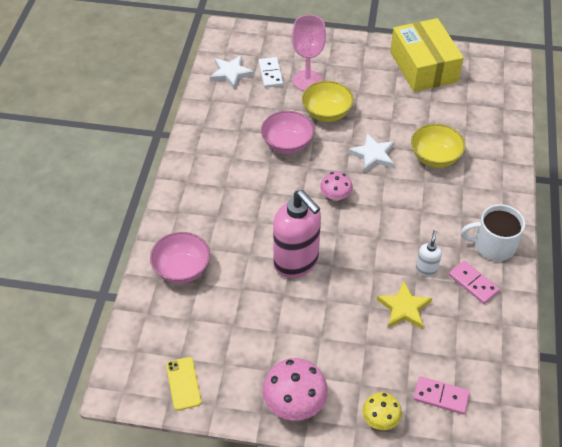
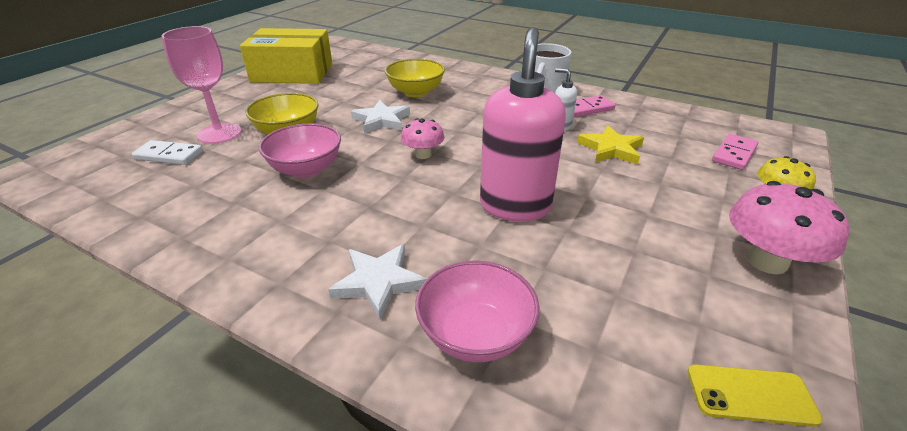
camera: 70 degrees left, 15 degrees down
white star [210,55,254,89] -> white star moved to [328,244,426,320]
pink soap dispenser [273,190,321,278] -> pink soap dispenser turned 60 degrees counterclockwise [480,27,566,222]

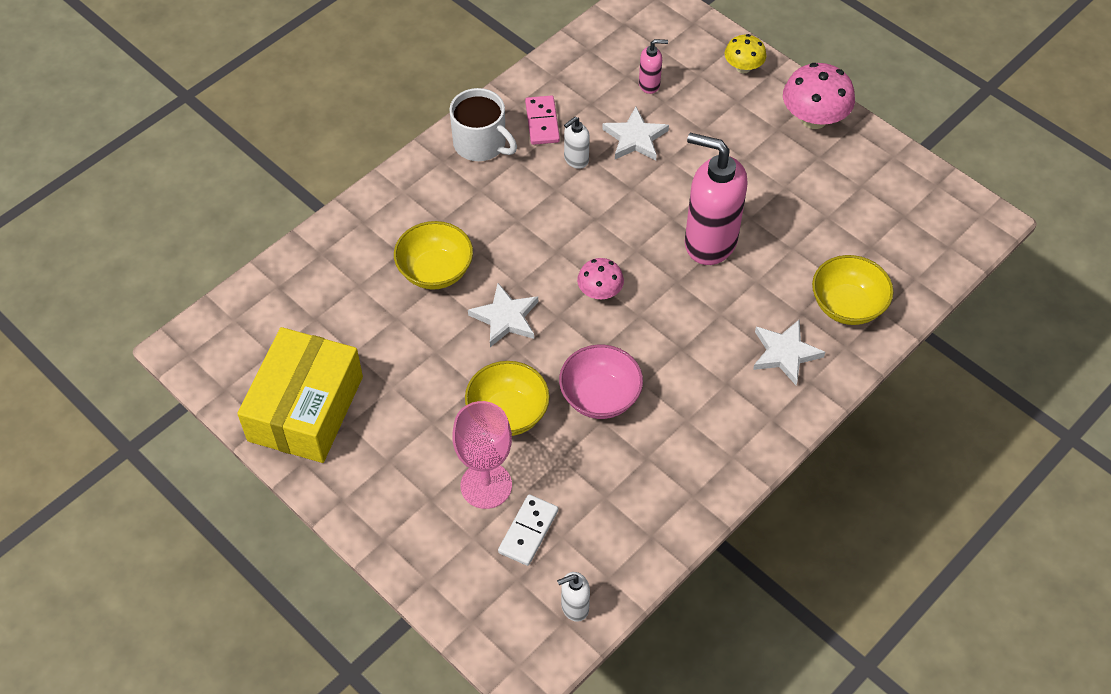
camera: 75 degrees left, 20 degrees up
pink bowl [415,261,539,362] -> yellow bowl [812,255,894,325]
yellow star [577,125,644,164] -> white star [602,107,669,160]
yellow phone [688,364,823,427] -> none
pink domino [712,134,758,170] -> none
none -> white soap dispenser [557,572,590,622]
none -> pink soap dispenser [639,39,668,94]

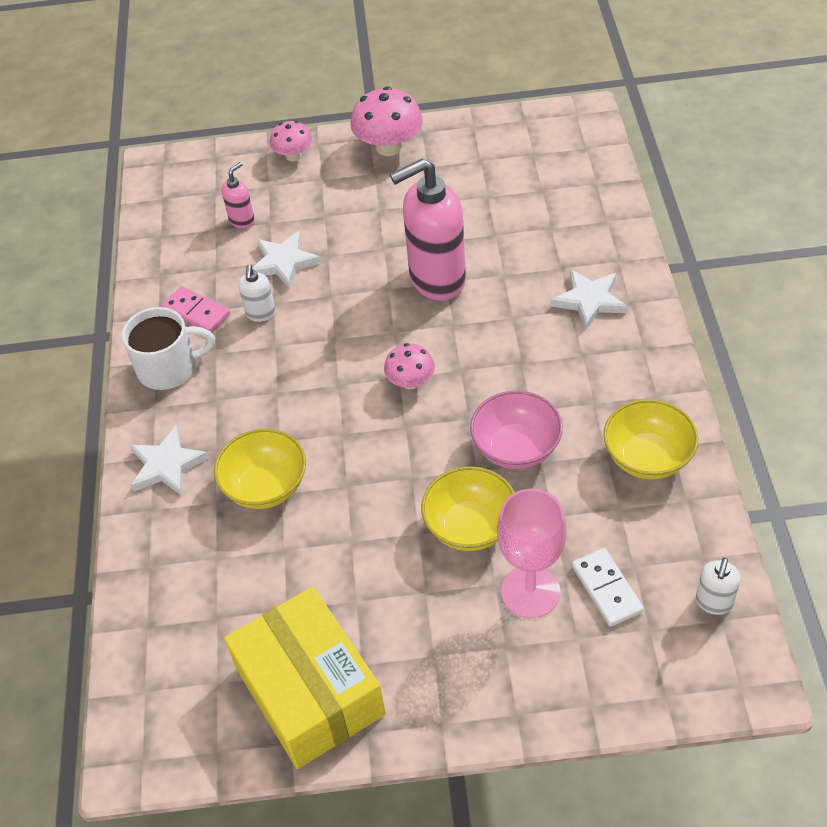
camera: 45 degrees left, 5 degrees down
white star [468,283,538,347] -> white star moved to [130,426,209,496]
yellow mushroom [725,34,766,73] -> pink mushroom [270,121,312,161]
yellow bowl [812,255,894,325] -> yellow bowl moved to [603,399,698,480]

